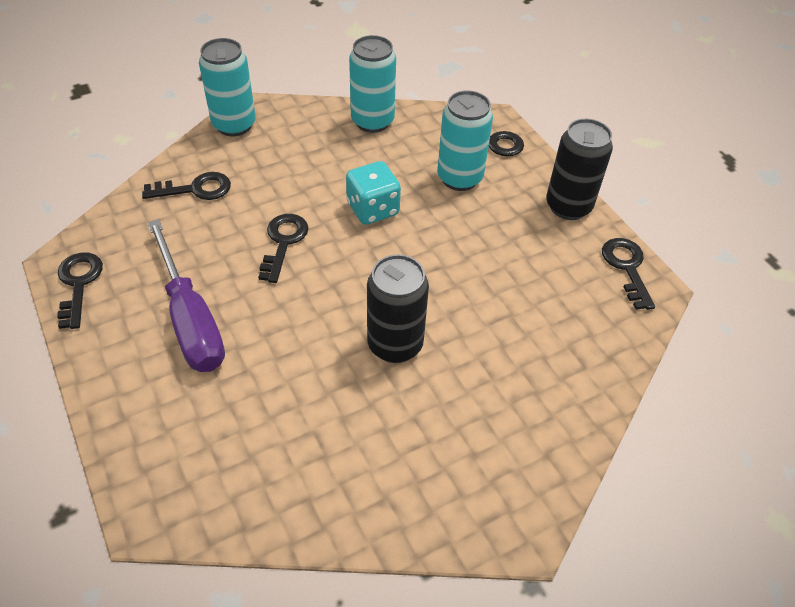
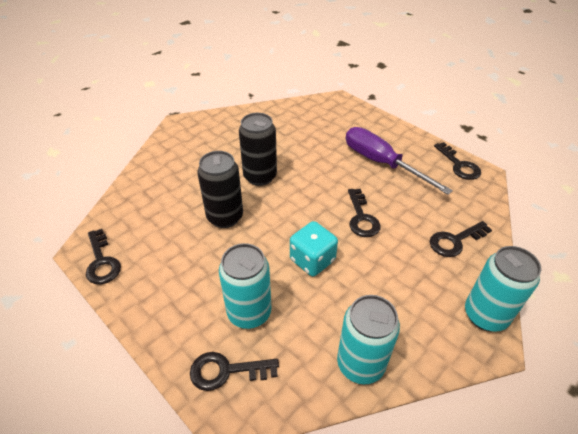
camera: 165 degrees right, 5 degrees down
black can [546,119,613,220] -> black can moved to [197,151,243,228]

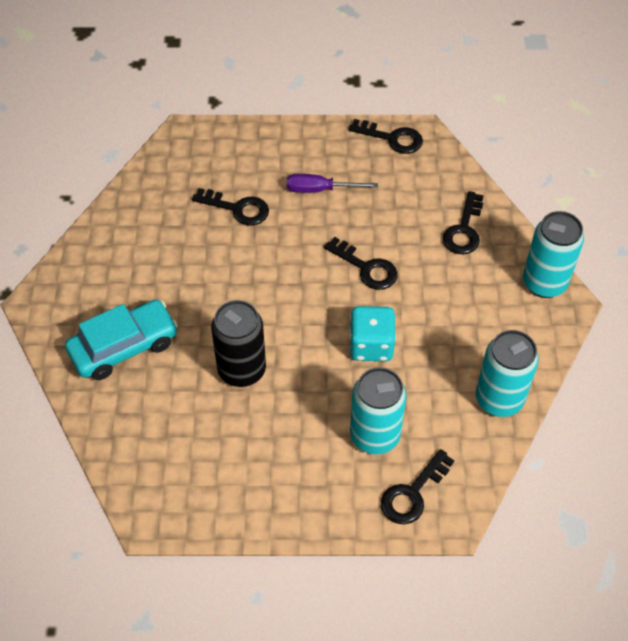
camera: 45 degrees left, 10 degrees up
black key [86,229,121,284] -> black key moved to [192,188,269,226]
black can [239,113,277,186] -> none
purple screwdriver [346,127,453,195] -> purple screwdriver [287,174,378,193], size x0.57
none -> turquoise car [65,299,178,380]

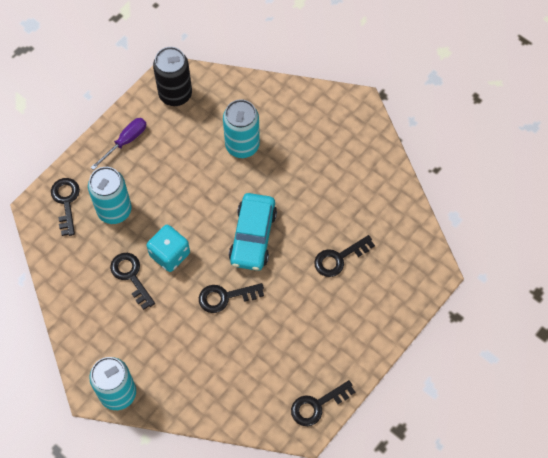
camera: 130 degrees right, 10 degrees up
turquoise car [65,299,178,380] -> turquoise car moved to [229,193,277,271]
black can [211,300,266,387] -> black can moved to [153,47,192,106]
purple screwdriver [287,174,378,193] -> purple screwdriver moved to [91,118,146,170]
black key [443,191,484,254] -> black key moved to [110,253,155,310]
turquoise can [476,330,539,417] -> turquoise can moved to [223,99,260,158]

